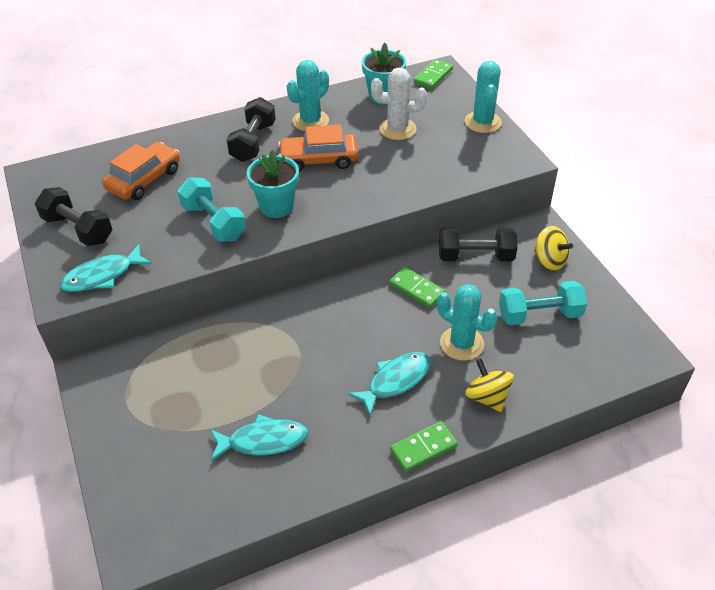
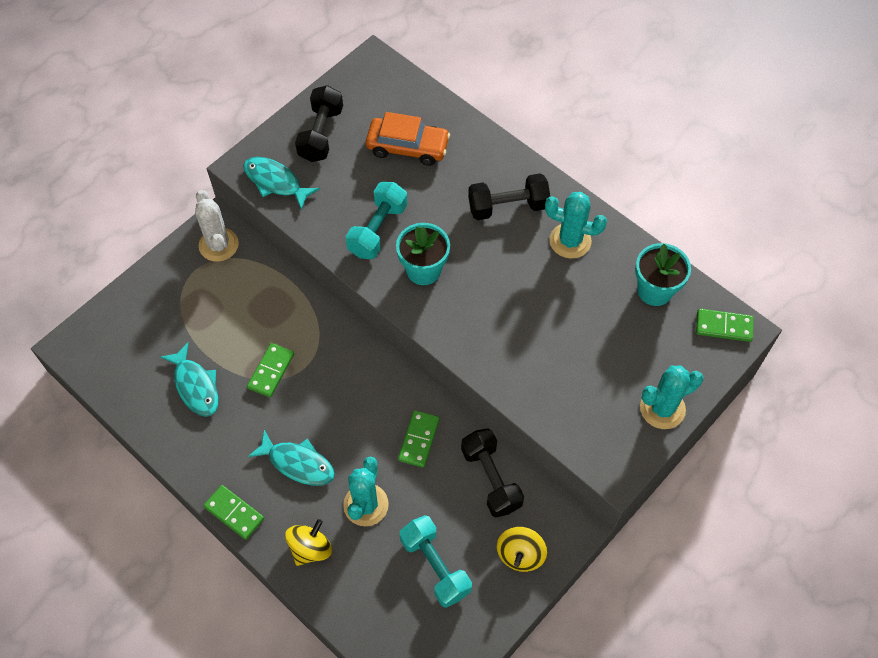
camera: 65 degrees right, 15 degrees up
orange car [278,125,358,172] -> none
white cactus [371,67,427,140] -> white cactus moved to [195,190,239,262]
none -> green domino [247,343,294,397]

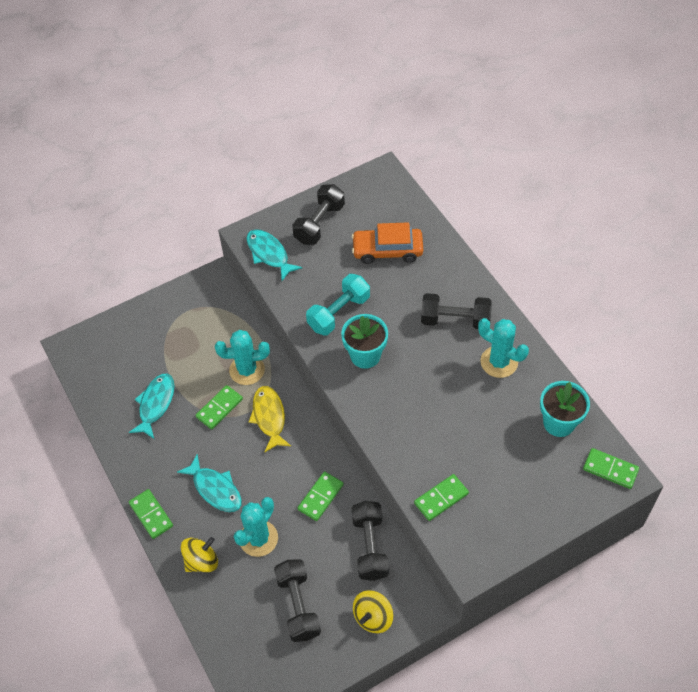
camera: 20 degrees right, 5 degrees down
turquoise fish [161,343,218,417] -> turquoise fish turned 150 degrees counterclockwise [129,374,175,439]
white cactus [195,190,239,262] -> none
orange car [366,112,450,166] -> orange car turned 150 degrees clockwise [352,222,423,264]
turquoise dumbbell [400,515,472,608] -> black dumbbell [274,559,321,642]
turquoise cactus [640,365,704,429] -> turquoise cactus moved to [215,330,270,385]
none -> yellow fish [249,386,291,452]
none -> green domino [414,474,469,521]

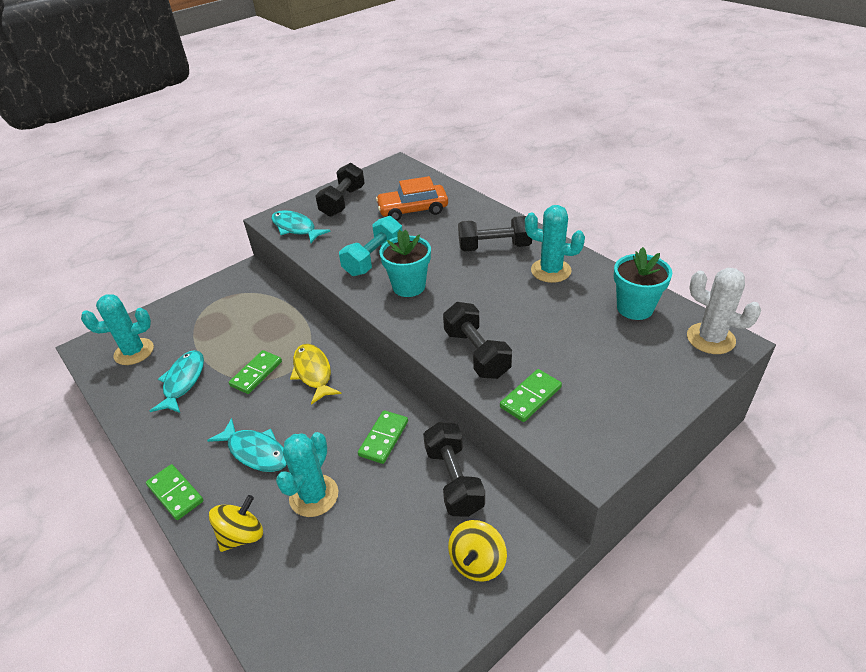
camera: 10 degrees left, 15 degrees down
turquoise cactus [215,330,270,385] -> turquoise cactus moved to [81,294,154,365]
black dumbbell [274,559,321,642] -> black dumbbell moved to [443,302,512,379]
green domino [583,448,639,489] -> white cactus [687,268,761,354]

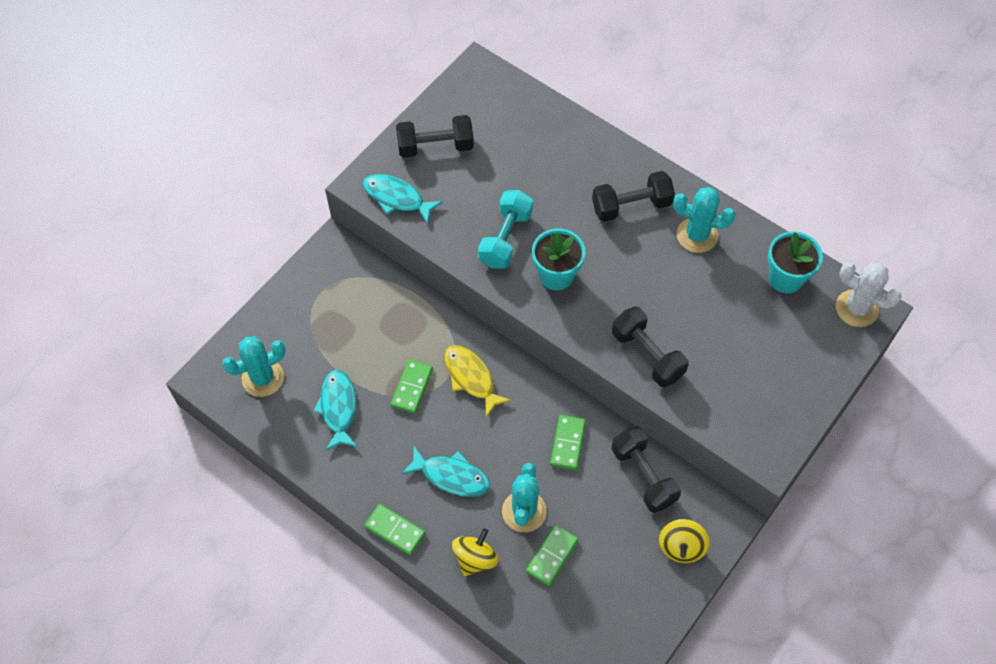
camera: 15 degrees left, 20 degrees up
black dumbbell [315,163,365,217] -> black dumbbell turned 75 degrees clockwise [396,115,474,158]
orange car [376,176,448,221] -> none
green domino [500,369,562,422] -> green domino moved to [526,525,578,586]

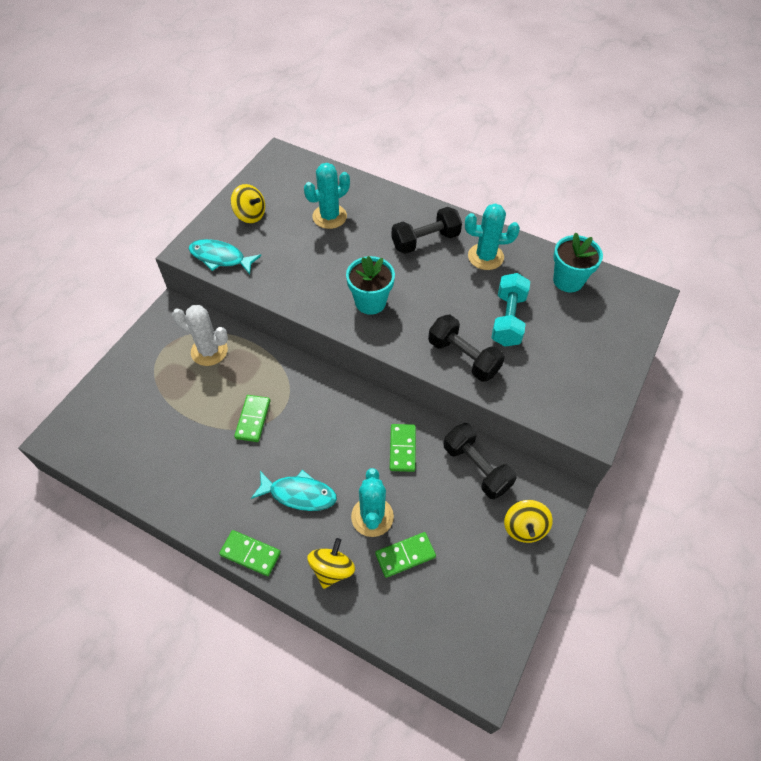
camera: 10 degrees left, 5 degrees down
turquoise cactus [222,336,286,397] -> turquoise cactus moved to [304,163,350,229]
turquoise fish [313,370,357,450] -> none
black dumbbell [396,115,474,158] -> yellow spinning top [231,184,265,223]
yellow fish [444,345,511,417] -> none
turquoise dumbbell [478,190,533,269] -> turquoise dumbbell moved to [491,273,530,347]
green domino [526,525,578,586] -> green domino turned 45 degrees clockwise [375,532,436,578]
white cactus [836,262,902,327] -> white cactus moved to [172,305,228,366]

